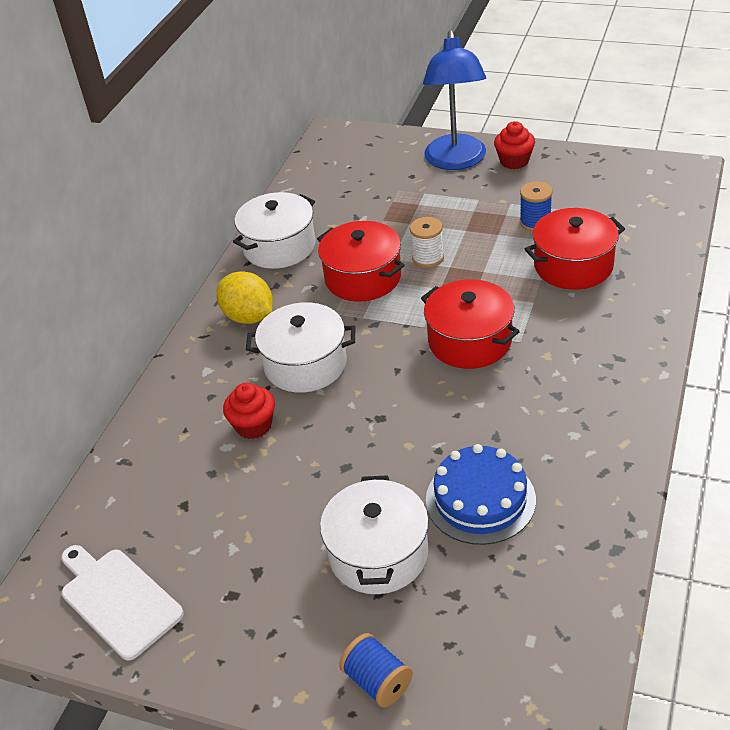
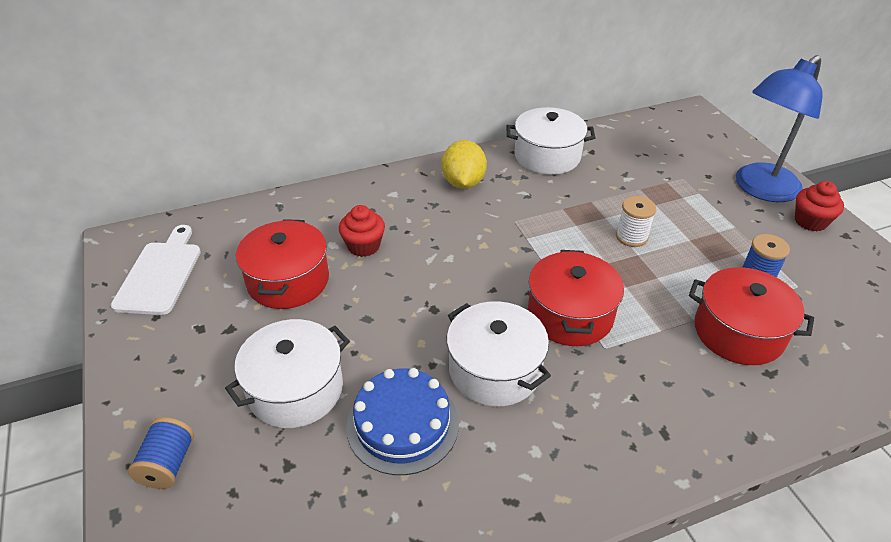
camera: 45 degrees right, 0 degrees up
white pot [246,302,355,393] -> white pot moved to [447,301,551,407]
red pot [317,221,405,302] -> red pot moved to [236,219,329,309]

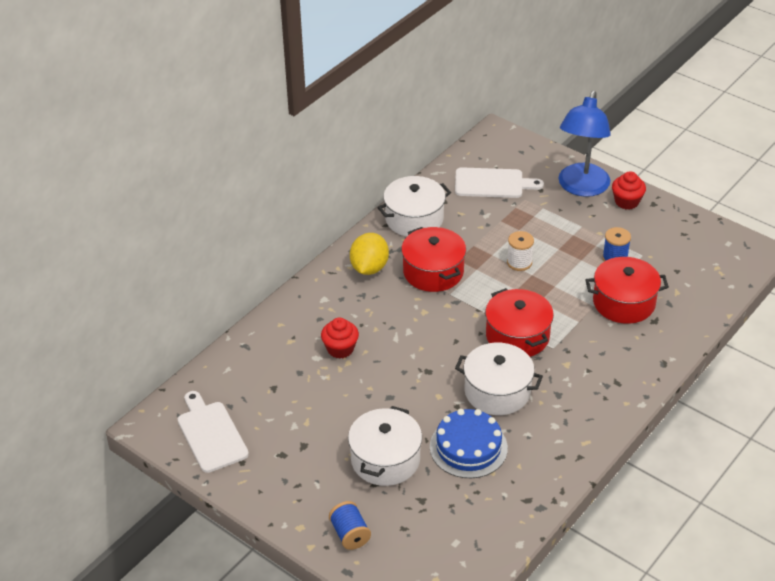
camera: 30 degrees left, 0 degrees up
red pot [236,219,329,309] -> red pot moved to [401,227,466,292]
yellow lemon [441,140,487,189] -> yellow lemon turned 45 degrees clockwise [350,233,389,275]
none -> white cutting board [455,167,544,198]

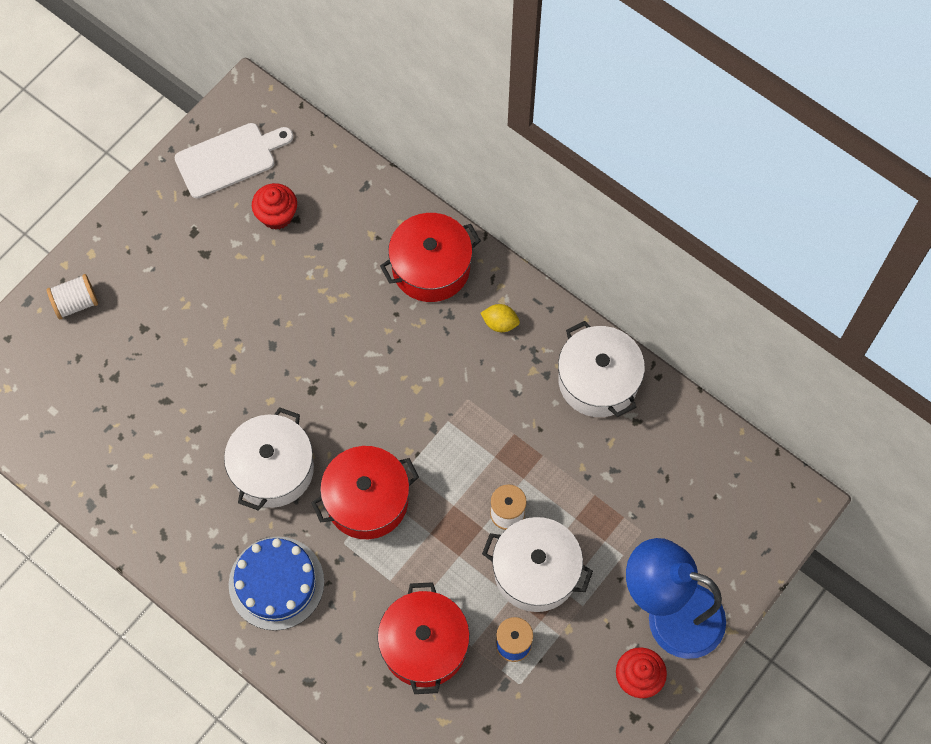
camera: 90 degrees right, 25 degrees up
red cupcake [321,317,359,359] -> red cupcake moved to [252,183,297,230]
blue spool [329,501,371,550] -> white spool [46,274,98,320]
white pot [348,406,422,486] -> white pot moved to [482,517,593,612]
yellow lemon [350,233,389,275] -> yellow lemon [481,304,520,332], size x0.55
red pot [401,227,466,292] -> red pot moved to [380,213,481,302]
blue cake [430,409,508,478] -> blue cake moved to [229,537,324,631]
white cutting board [455,167,544,198] -> none

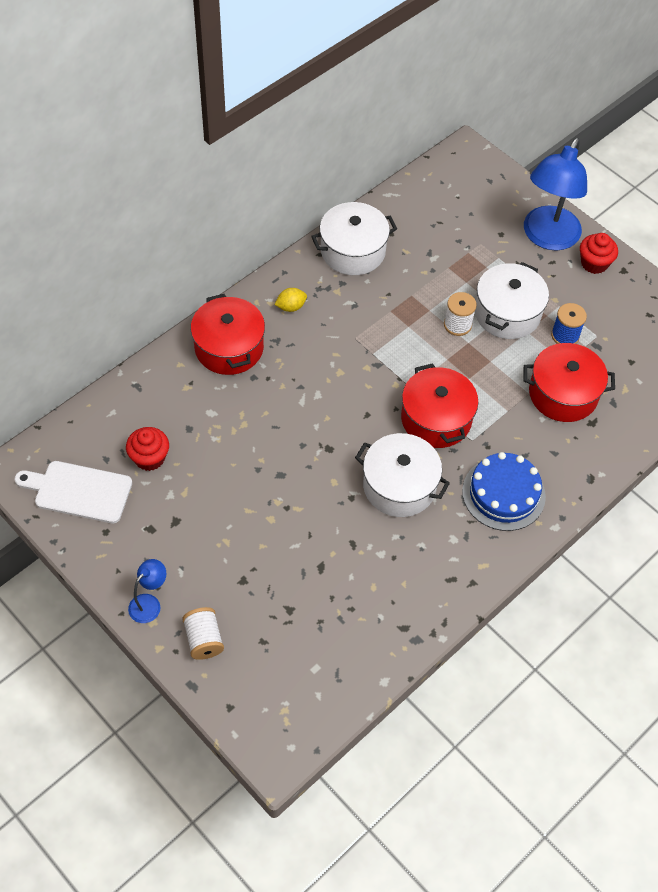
camera: 85 degrees left, 10 degrees down
white cutting board [175,123,293,199] -> white cutting board turned 60 degrees counterclockwise [14,461,132,523]
yellow lemon [481,304,520,332] -> yellow lemon turned 45 degrees clockwise [274,288,307,312]
none -> blue lamp [128,559,166,623]

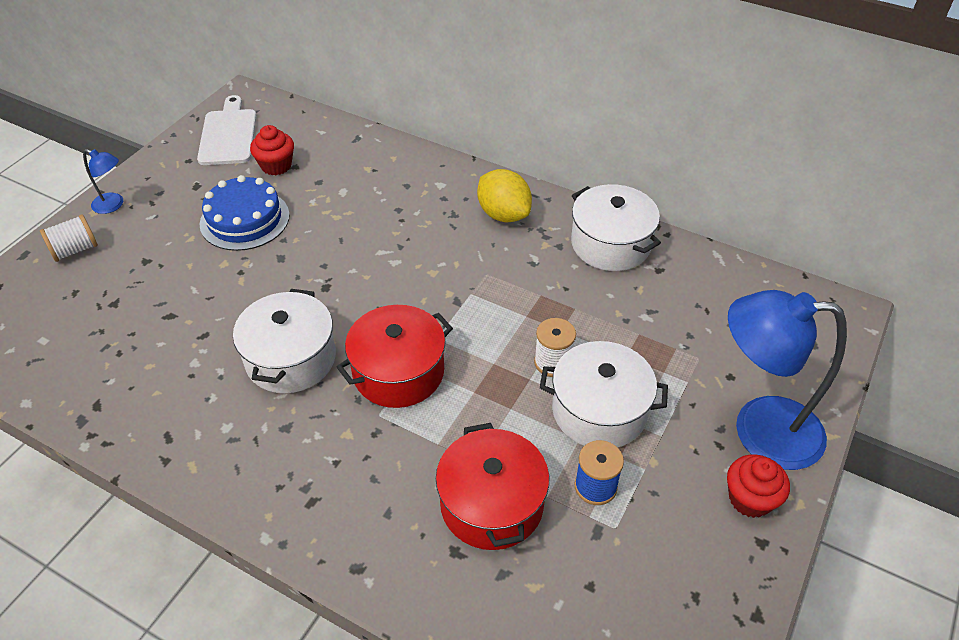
camera: 75 degrees right, 10 degrees down
red pot [191,294,265,375] -> none
yellow lemon [274,288,307,312] -> yellow lemon [477,169,532,223], size x1.82
blue cake [462,452,546,531] -> blue cake moved to [199,175,290,251]

